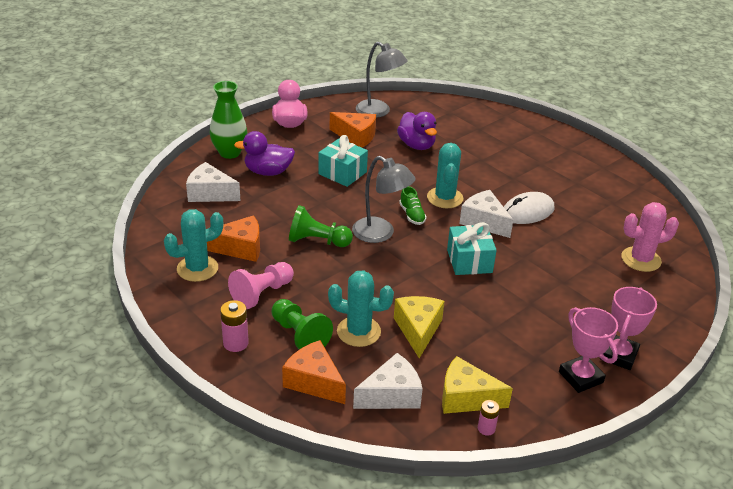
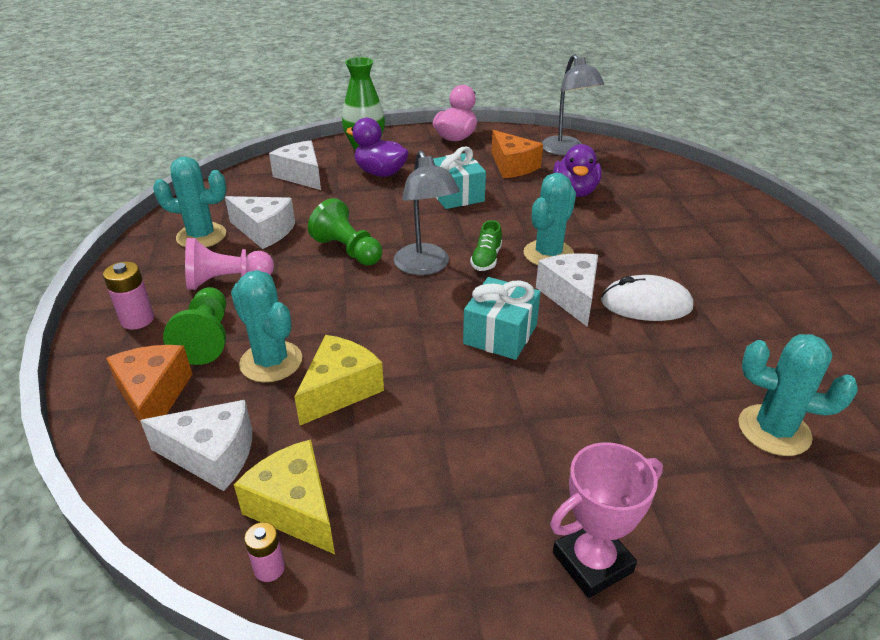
camera: 35 degrees right, 0 degrees up
orange cheese [207,215,260,262] -> white cheese [225,196,295,249]
pink trophy [559,307,618,393] -> none
pink cactus [621,202,679,272] -> turquoise cactus [738,334,858,456]

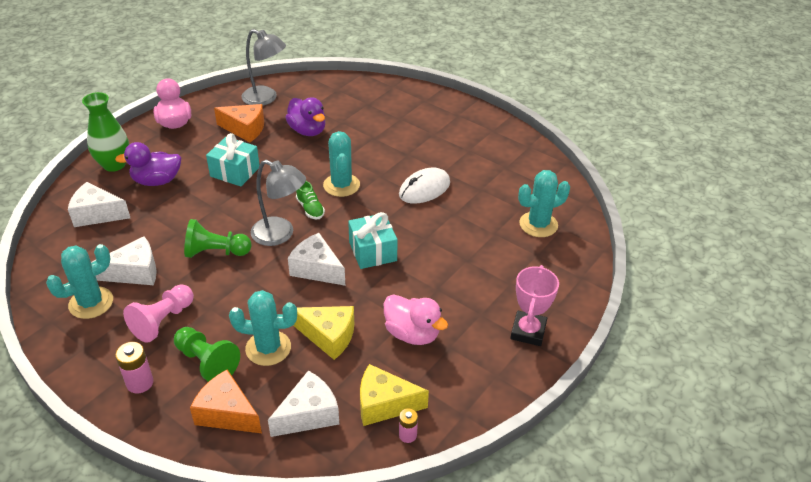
camera: 45 degrees left, 5 degrees up
yellow cheese [294,335,384,425] -> yellow cheese turned 120 degrees clockwise [293,306,354,360]
white cheese [536,253,598,327] -> white cheese moved to [288,233,345,286]
none -> pink duck [384,294,448,345]

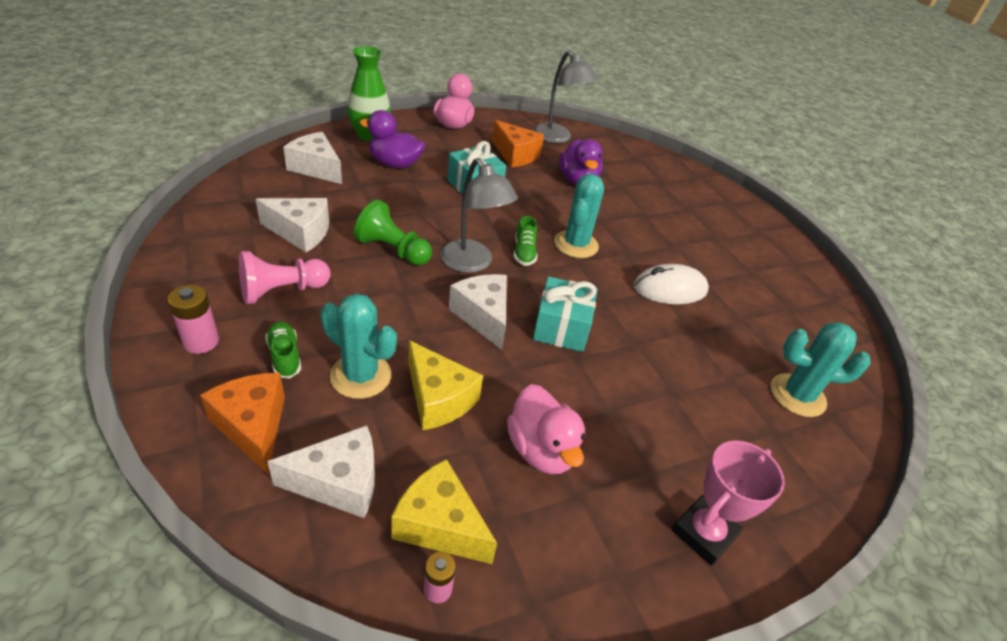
camera: 25 degrees right, 0 degrees up
turquoise cactus [46,244,113,319] -> none
green pawn [174,327,240,382] -> green shoe [265,322,301,379]

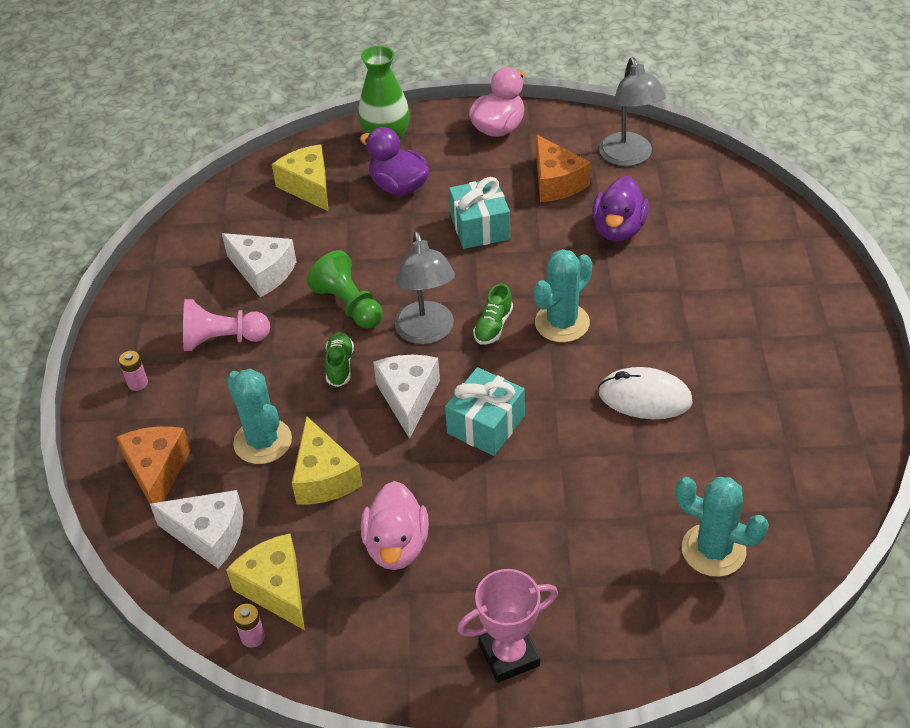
camera: 30 degrees right, 5 degrees up
pink battery [168,285,219,354] -> pink battery [119,351,148,391], size x0.65
green shoe [265,322,301,379] -> green shoe moved to [325,332,354,387]
white cheese [283,132,342,184] -> yellow cheese [272,144,328,211]

